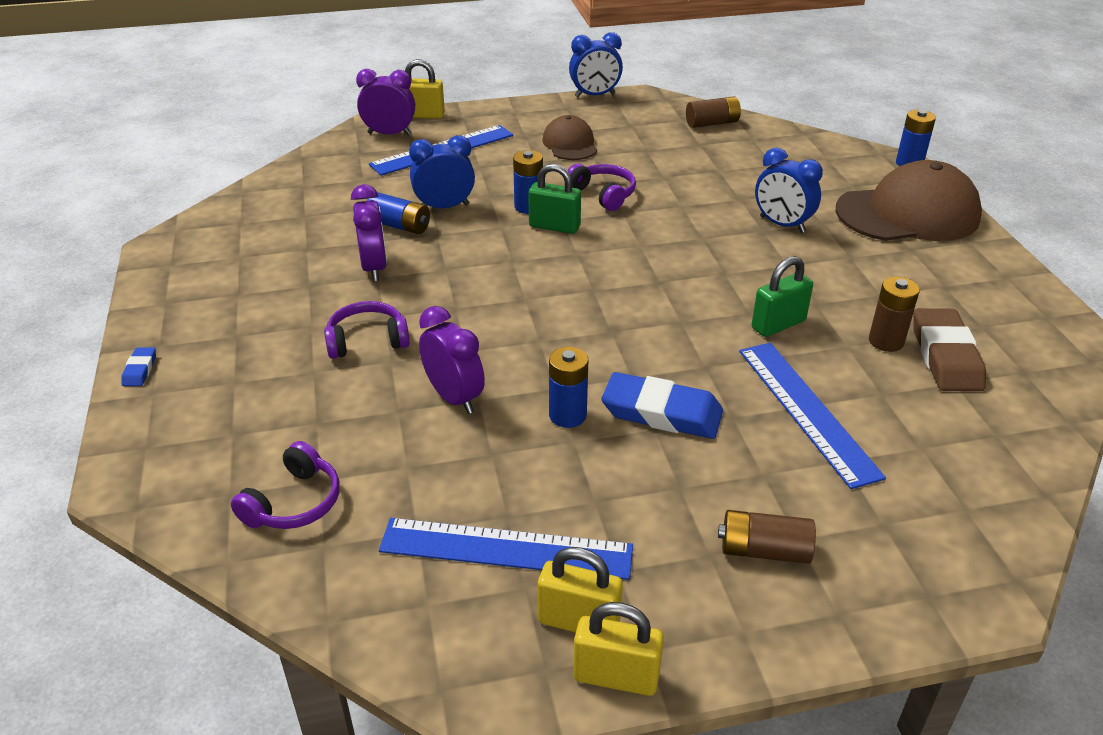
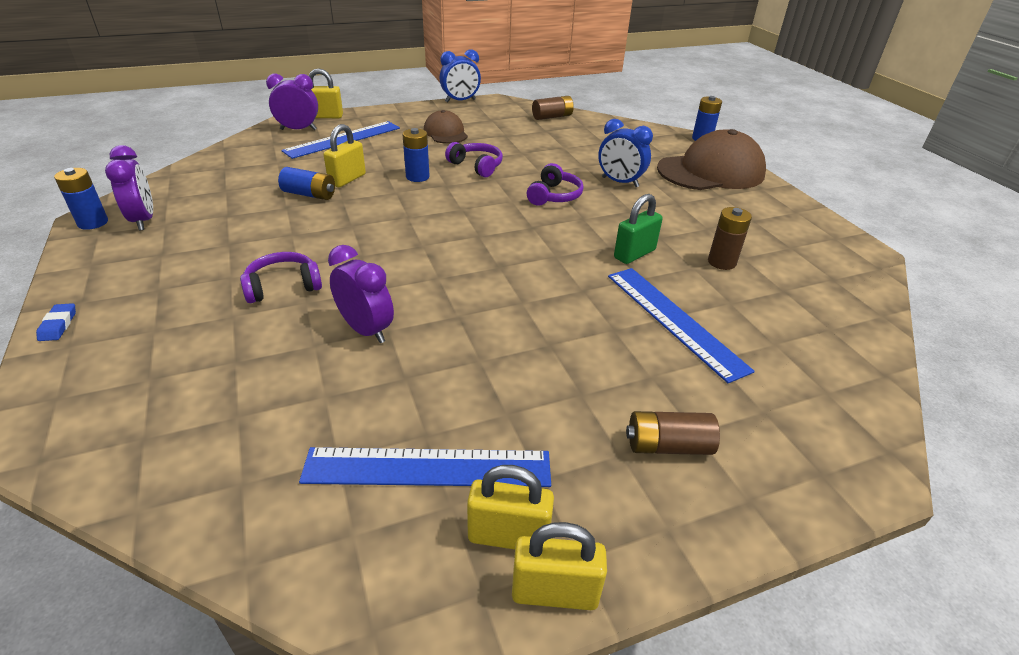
camera: 10 degrees left, 0 degrees up
purple headphones [231,441,340,529] -> purple headphones moved to [527,163,584,206]
purple clock [351,184,387,281] -> purple clock moved to [105,145,153,230]
blue clock [409,135,475,208] -> yellow padlock [323,124,366,187]
green padlock [528,164,581,234] -> none
blue battery [549,347,588,428] -> blue battery moved to [54,168,108,230]
blue eraser [602,372,723,439] -> none
brown eraser [913,308,986,391] -> none

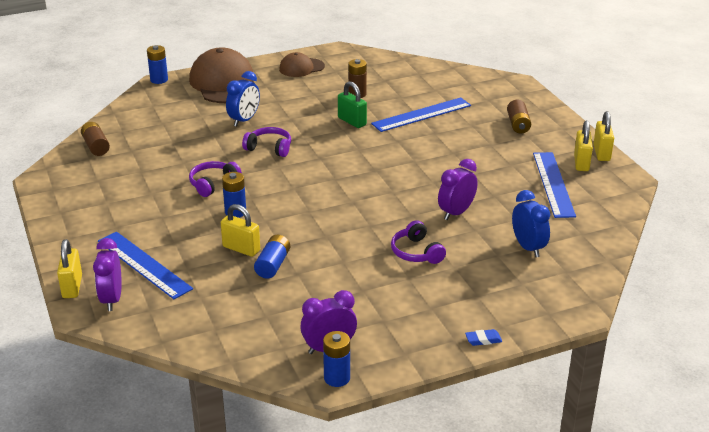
camera: 90 degrees left, 5 degrees down
brown cap [424,110,468,144] -> brown cap moved to [279,52,325,77]
blue clock [440,50,481,102] -> blue clock moved to [512,190,550,257]

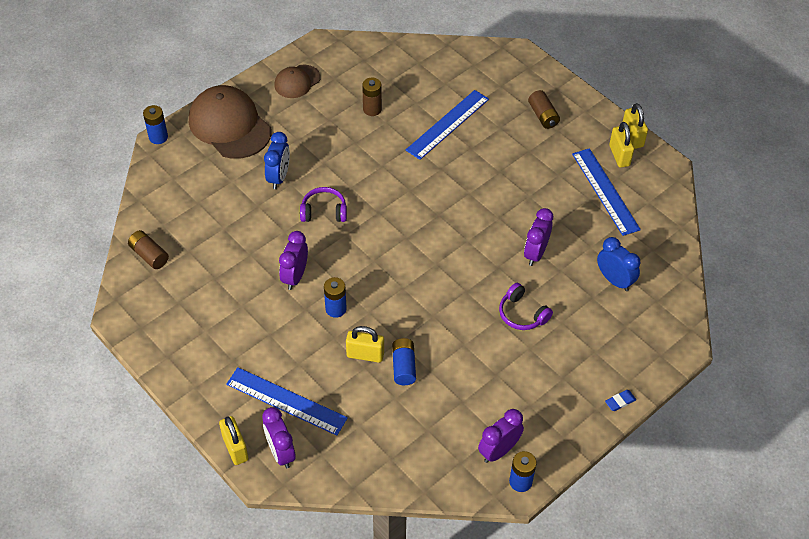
camera: 20 degrees left, 20 degrees up
purple headphones [189,161,242,197] -> purple clock [279,231,308,290]
green padlock [338,81,367,128] -> none

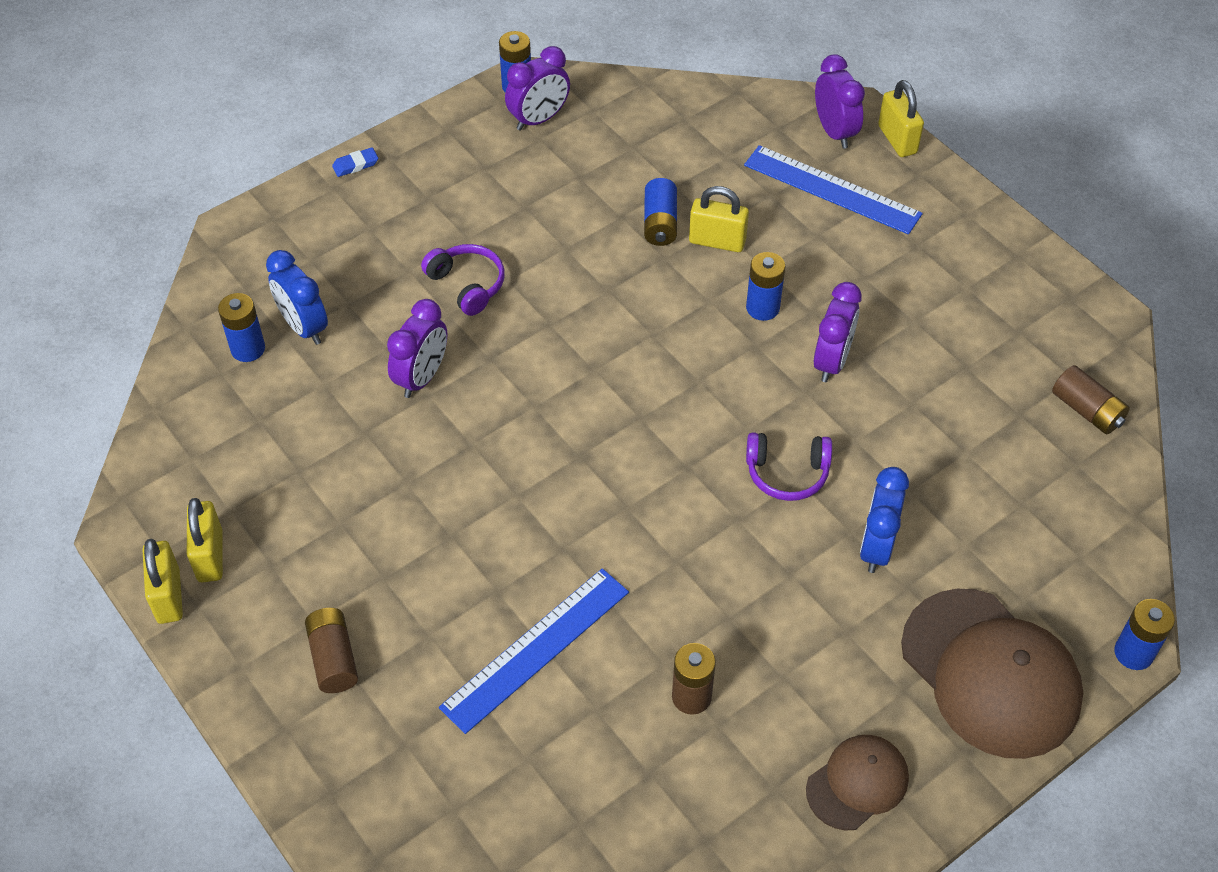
camera: 175 degrees left, 0 degrees up
blue ruler [572,148,641,236] -> none
none -> blue battery [218,293,265,362]

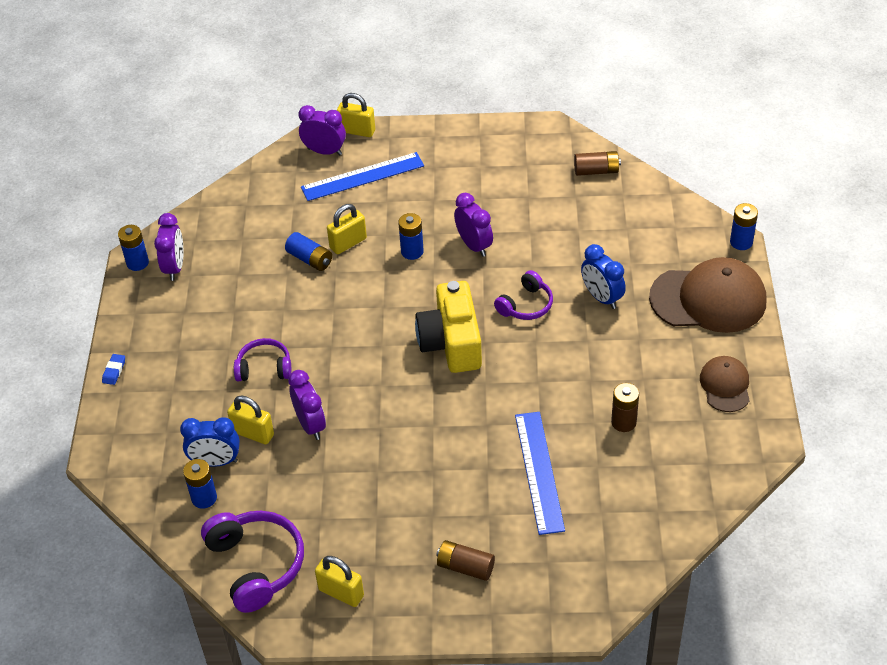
camera: 50 degrees left, 5 degrees down
yellow padlock [143,539,183,624] -> yellow padlock moved to [227,396,274,444]
none -> purple headphones [201,511,304,613]
none -> yellow camera [415,281,482,373]

